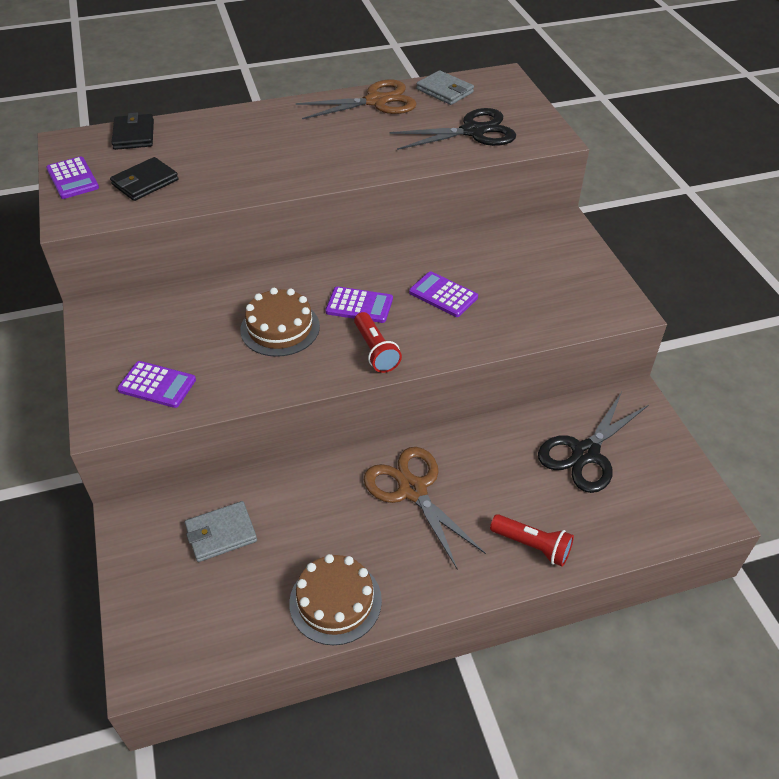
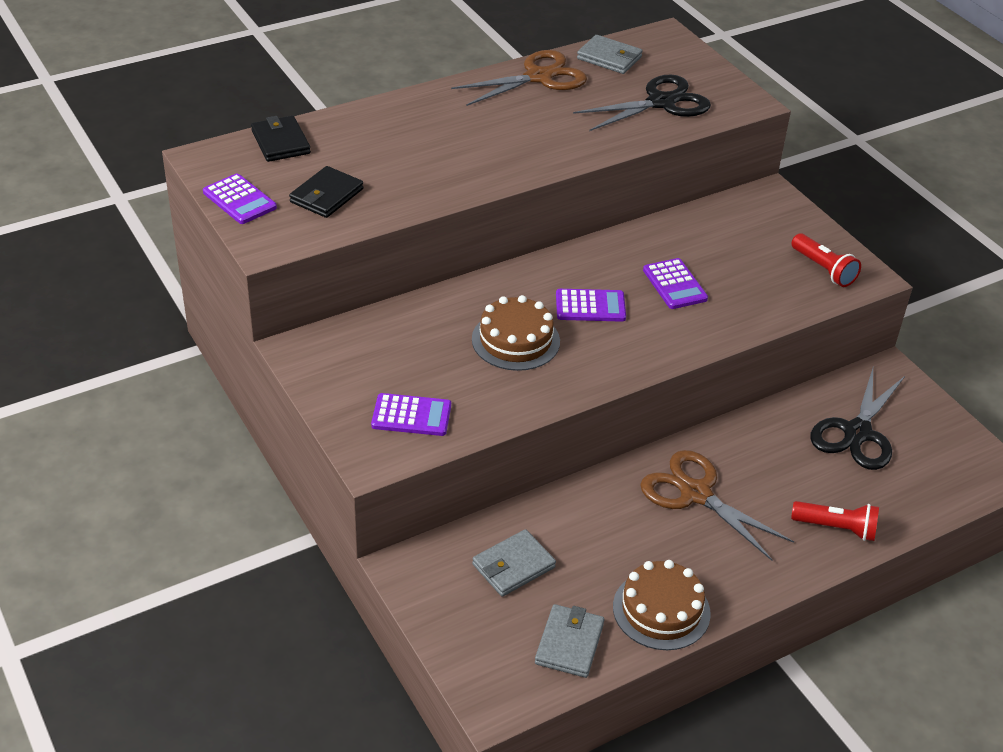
camera: 15 degrees left, 5 degrees down
red flashlight [354,312,402,373] -> red flashlight moved to [791,233,861,287]
purple calculator [409,271,478,317] -> purple calculator turned 135 degrees counterclockwise [643,258,708,309]
none -> grey wallet [535,604,604,678]

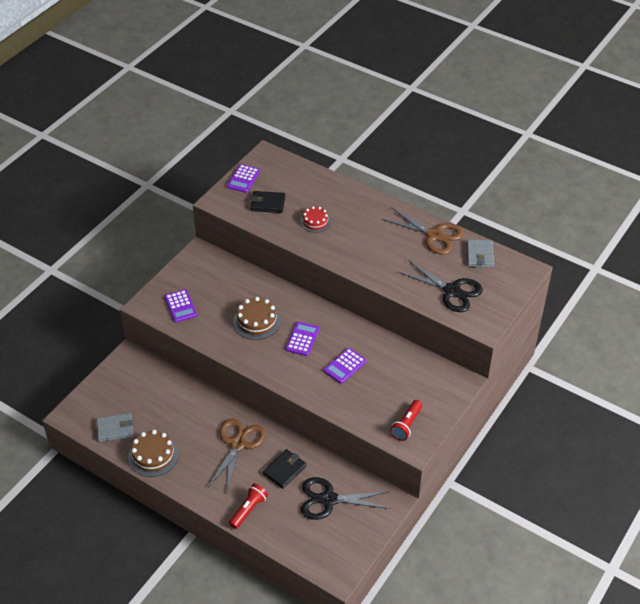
camera: 65 degrees right, 5 degrees up
black wallet [251,116,311,162] -> black wallet moved to [263,449,306,489]
grey wallet [472,529,556,597] -> none
purple calculator [556,289,626,322] -> purple calculator turned 135 degrees counterclockwise [285,322,319,356]
red flashlight [791,501,879,541] -> red flashlight turned 135 degrees counterclockwise [229,483,268,529]
none -> red cake [300,206,331,233]

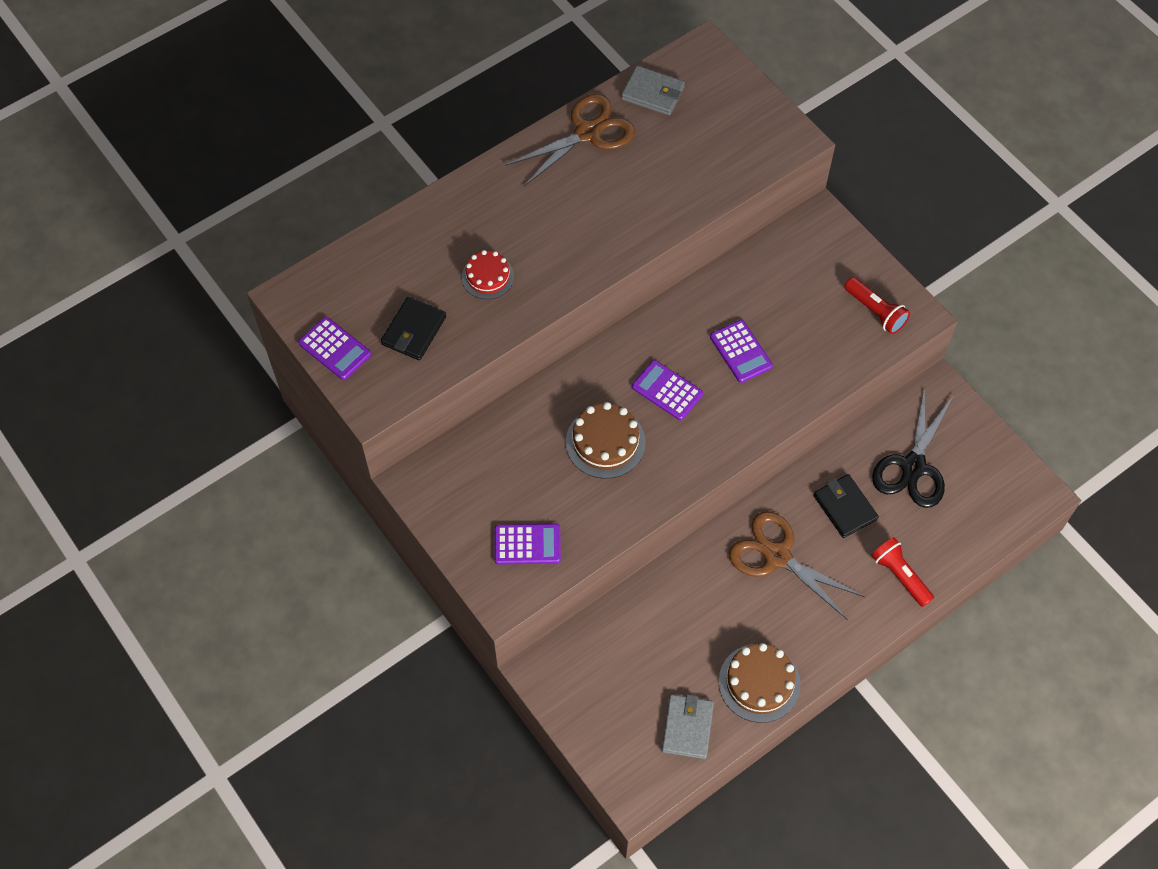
camera: 70 degrees left, 15 degrees up
black scissors [398,260,483,312] -> none

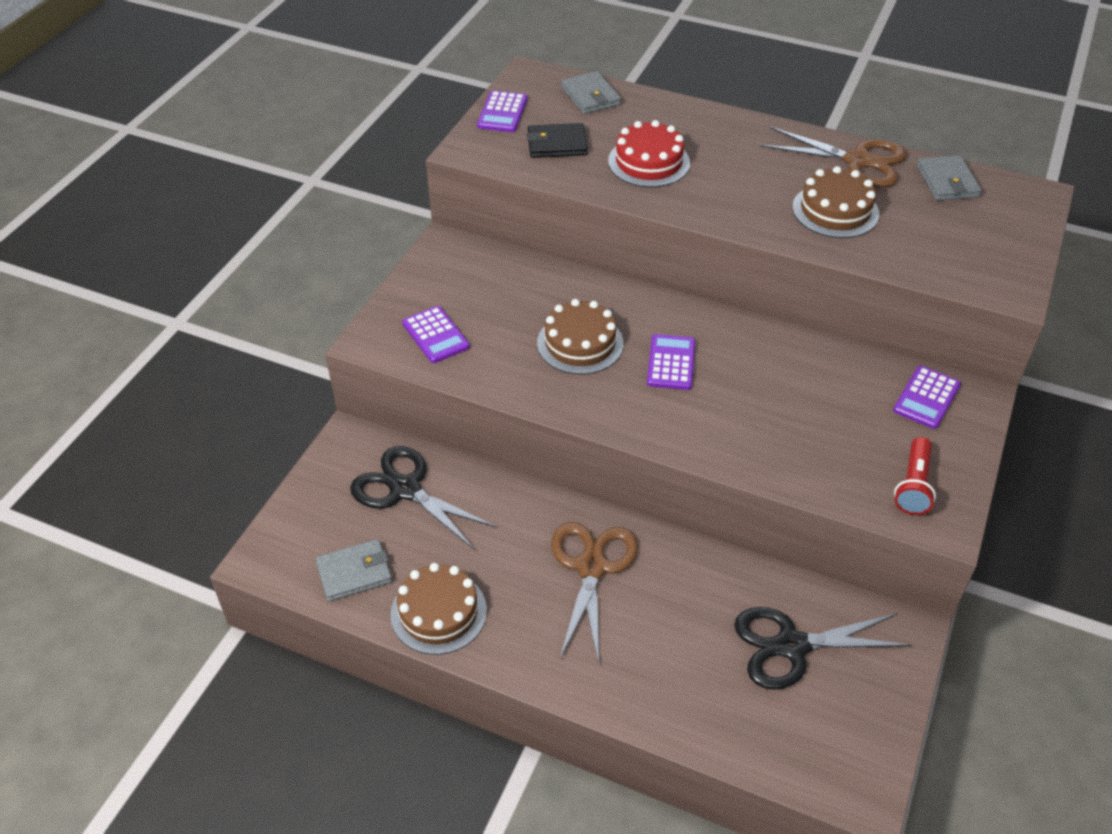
camera: 60 degrees right, 15 degrees down
red cake [462,250,514,299] -> red cake [608,120,690,187], size x1.53
purple calculator [710,320,773,383] -> purple calculator moved to [893,366,961,429]
black wallet [814,474,879,538] -> none
red flashlight [871,537,934,607] -> none
none -> black scissors [350,446,498,549]
none -> grey wallet [561,71,621,114]
none -> brown cake [792,166,879,238]

